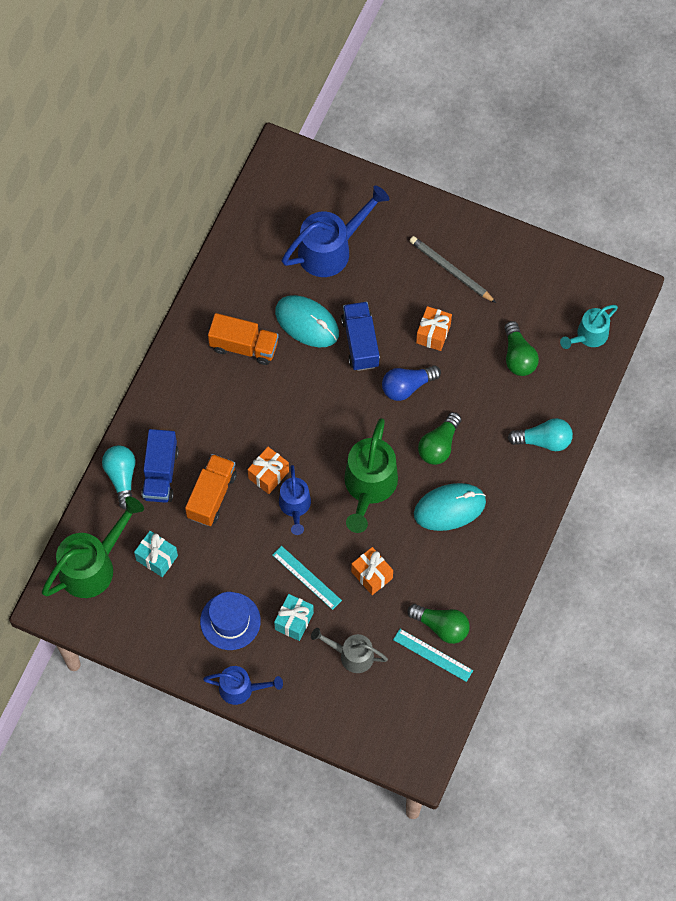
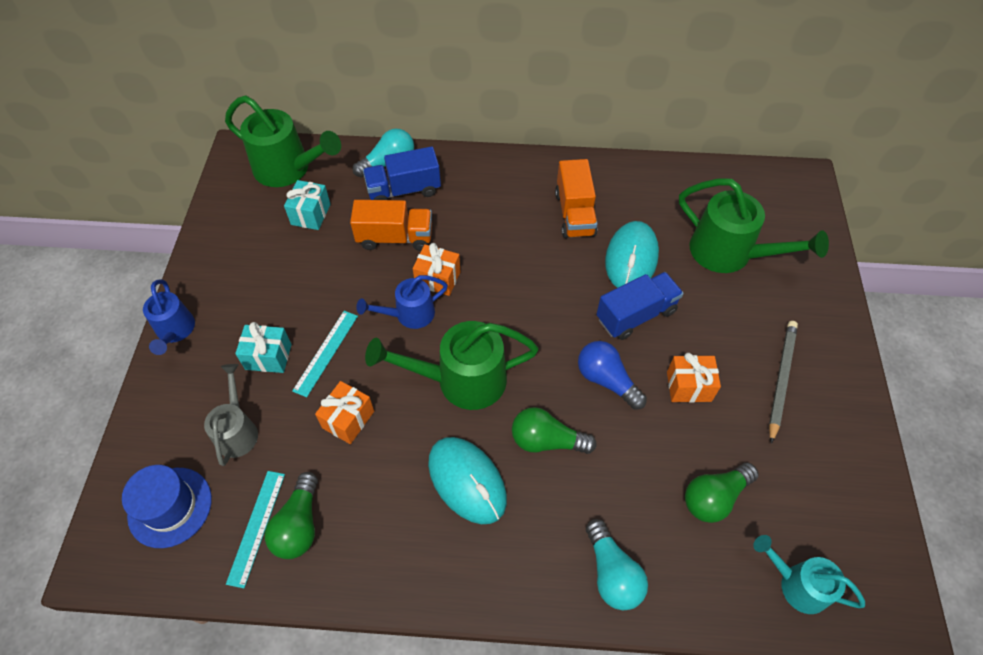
camera: 70 degrees right, 10 degrees down
blue hat [200,592,261,650] -> blue hat moved to [122,465,212,548]
blue watering can [282,185,389,277] -> green watering can [679,178,829,273]

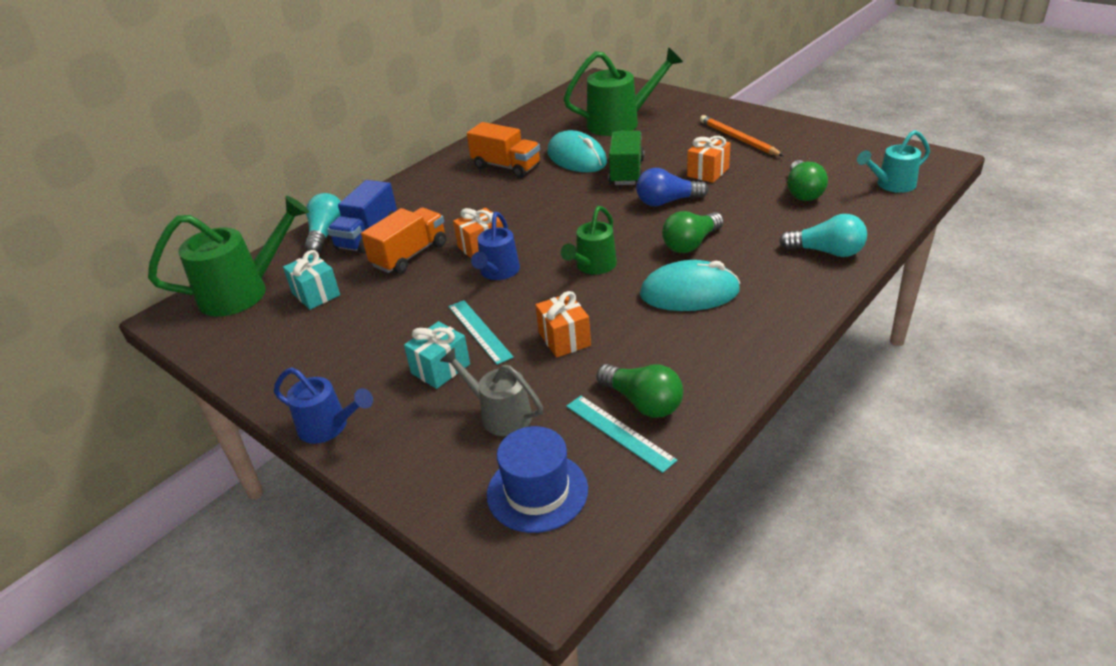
camera: 50 degrees left, 20 degrees down
green watering can [365,321,538,410] -> green watering can [561,206,617,275], size x0.60
blue truck [596,272,684,340] -> green truck [608,131,644,185]
grey pencil [769,321,798,444] -> orange pencil [700,115,784,156]

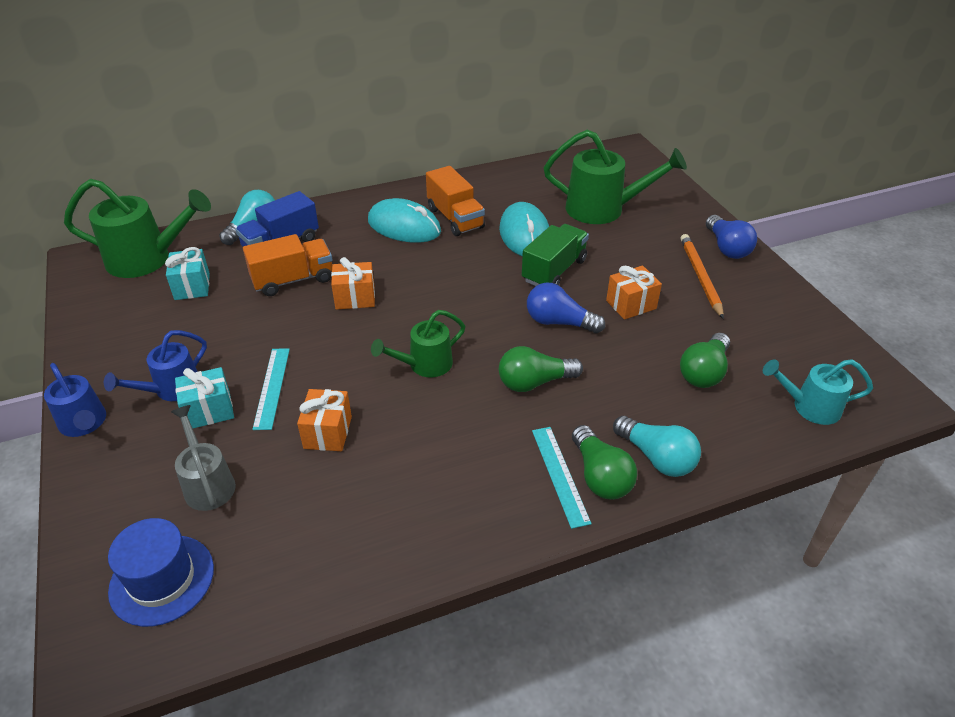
camera: 25 degrees right, 5 degrees up
blue watering can [471,212,520,280] -> blue watering can moved to [104,330,207,401]
turquoise ruler [566,396,678,473] -> turquoise ruler moved to [532,427,592,529]
green light bulb [597,364,683,418] -> green light bulb moved to [572,425,637,500]
turquoise mouse [640,260,740,311] -> turquoise mouse moved to [368,198,441,243]
none -> blue light bulb [706,215,757,259]

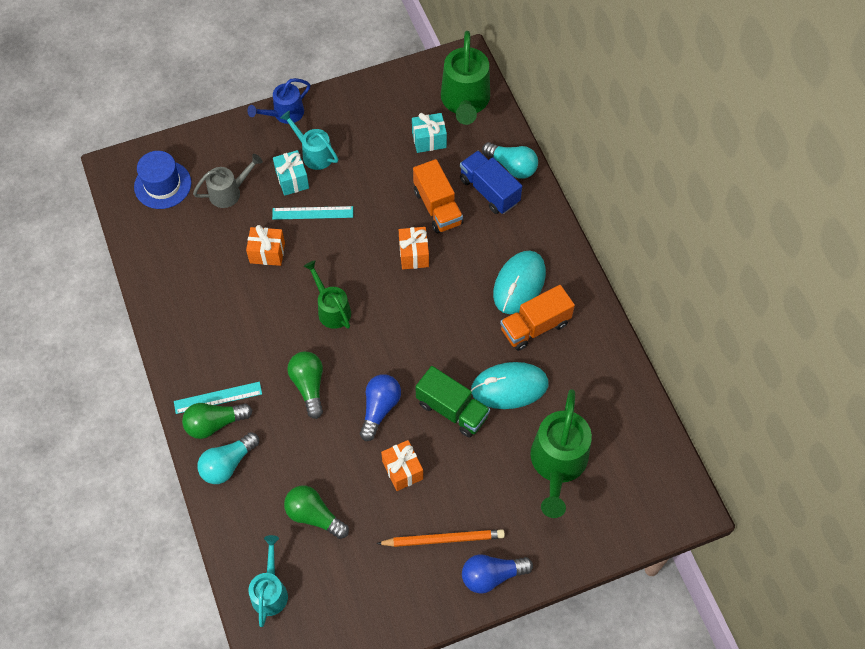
camera: 90 degrees right, 20 degrees up
blue watering can [104,330,207,401] -> turquoise watering can [280,111,338,170]

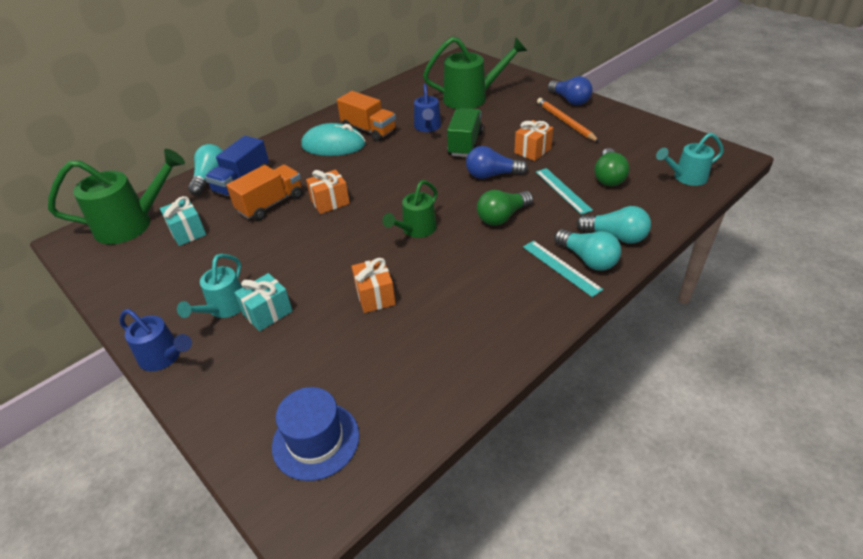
camera: 110 degrees left, 20 degrees down
green light bulb [182,403,252,439] -> turquoise light bulb [554,229,621,270]
grey watering can [193,154,263,208] -> none
turquoise ruler [272,206,353,220] -> turquoise ruler moved to [536,168,593,215]
turquoise mouse [471,362,548,409] -> blue watering can [414,84,441,132]

